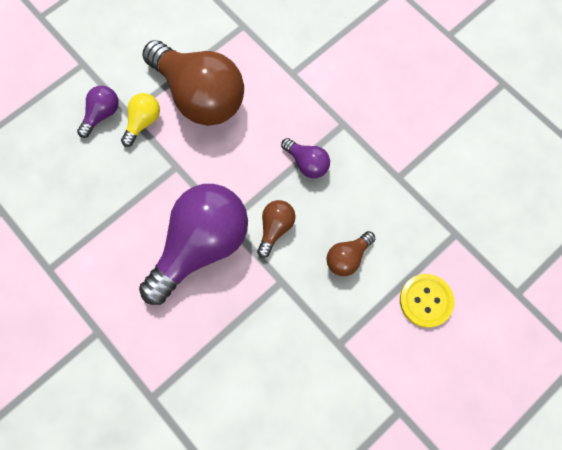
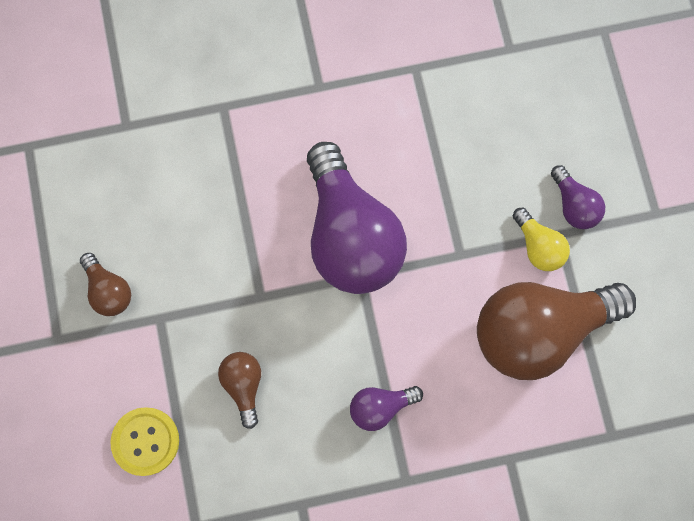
camera: 120 degrees right, 5 degrees up
brown light bulb [257,200,295,258] -> brown light bulb moved to [80,253,131,316]

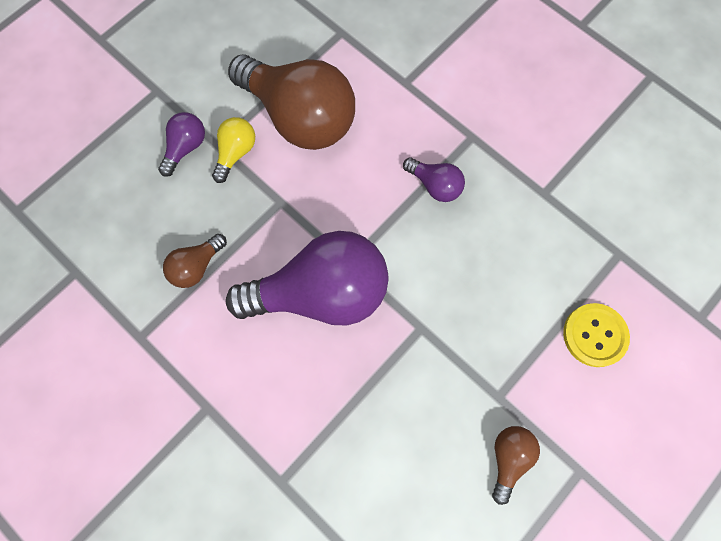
camera: 125 degrees left, 5 degrees down
brown light bulb [218,352,261,429] -> brown light bulb moved to [163,234,227,288]
purple light bulb [307,142,407,294] -> purple light bulb turned 45 degrees clockwise [226,231,389,325]

